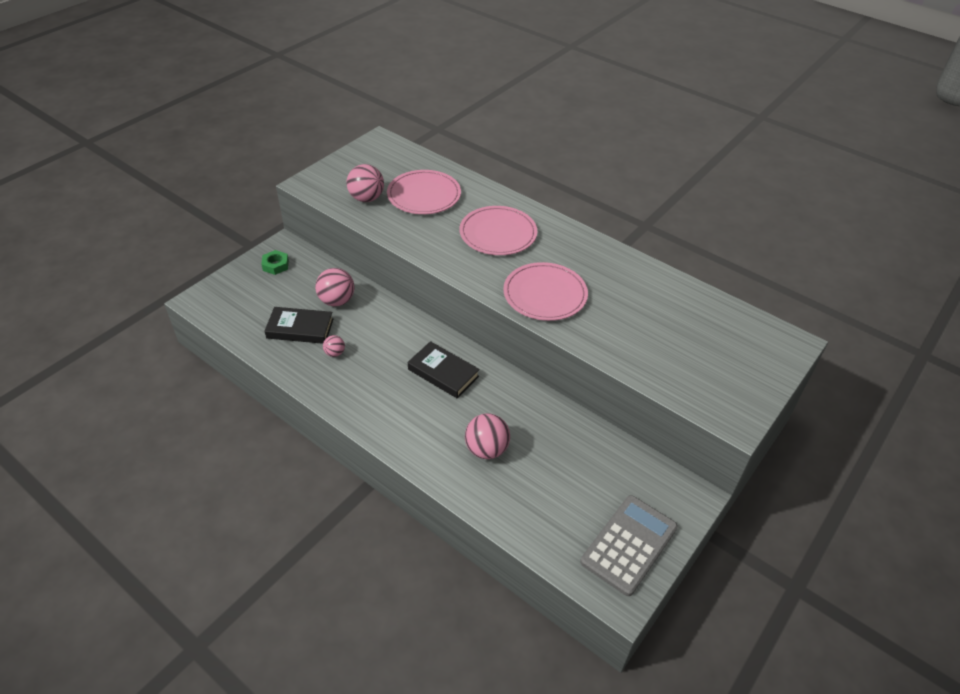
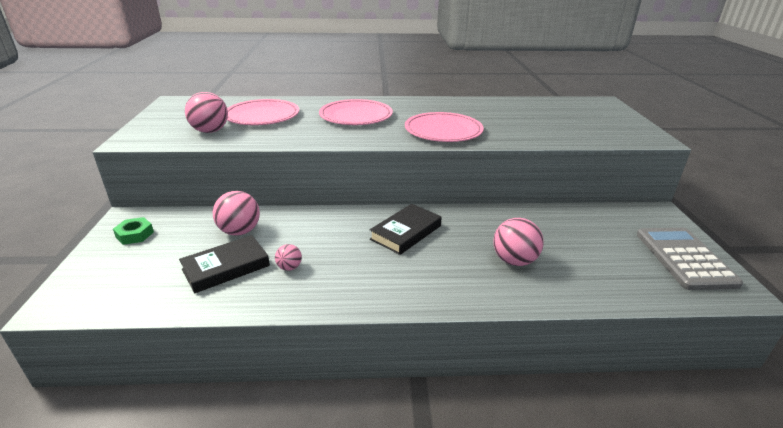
camera: 40 degrees left, 15 degrees down
black book [408,341,480,398] -> black book turned 45 degrees counterclockwise [370,204,442,255]

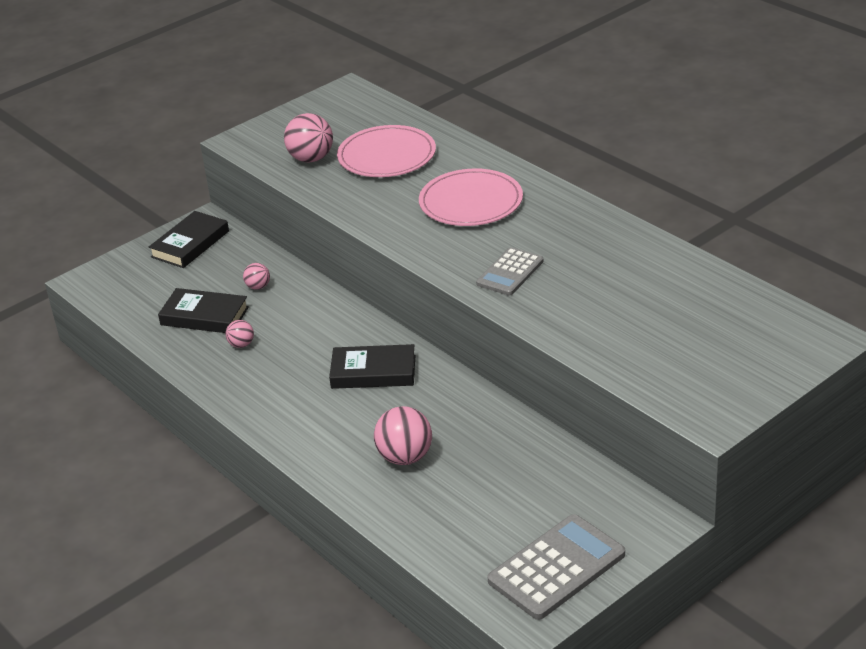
camera: 55 degrees right, 5 degrees up
green nut [113,217,154,245] -> black book [149,211,229,268]
pink ball [213,191,260,236] -> pink ball [243,263,270,290], size x0.53
pink plate [405,112,484,142] -> grey calculator [476,247,544,295]

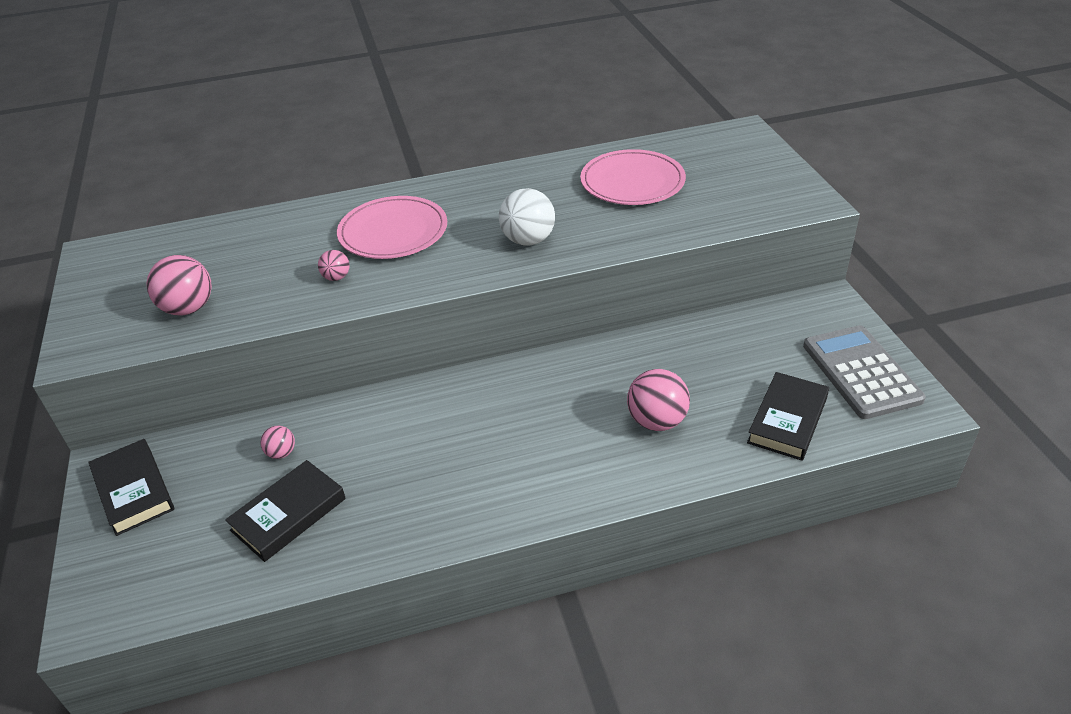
camera: 65 degrees left, 5 degrees up
pink ball [225,320,254,348] -> pink ball moved to [318,250,350,281]
black book [329,344,416,389] -> black book moved to [747,372,829,461]
pink plate [337,125,436,177] -> pink plate moved to [580,149,686,205]
grey calculator [476,247,544,295] -> white ball [499,188,555,246]

